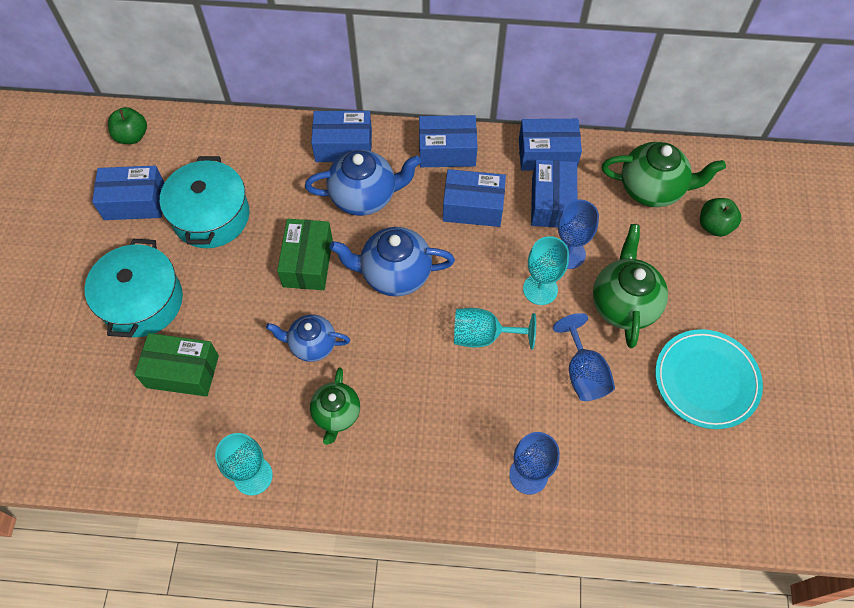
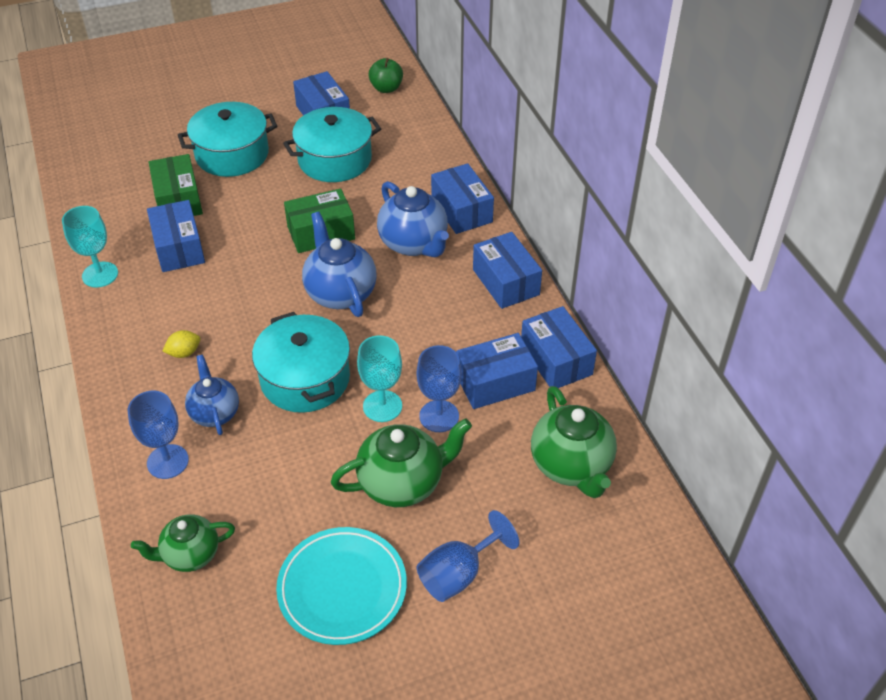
camera: 65 degrees right, 15 degrees down
blue teapot [266,314,350,362] -> blue teapot moved to [185,355,239,435]
green teapot [310,367,360,445] -> green teapot moved to [131,514,235,572]
blue box [443,169,506,227] -> blue box moved to [147,200,205,272]
turquoise goblet [454,308,536,350] -> turquoise pot [252,312,350,413]
blue goblet [553,313,615,401] -> blue goblet moved to [417,510,520,602]
green apple [700,198,741,237] -> none
none -> yellow lemon [163,330,200,358]

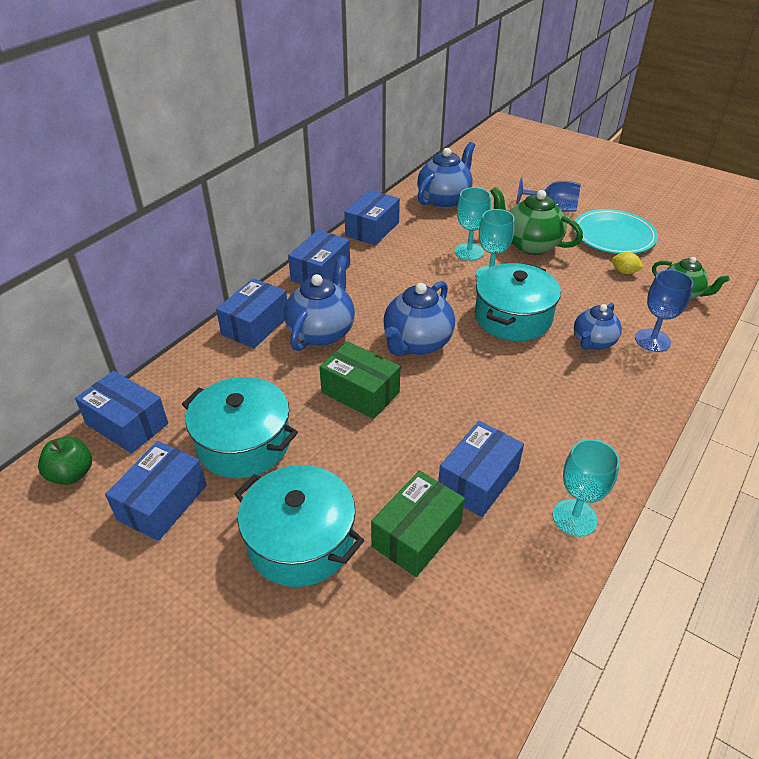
camera: 125 degrees left, 5 degrees down
yellow lemon [163,330,200,358] -> yellow lemon moved to [612,252,644,274]
blue goblet [416,345,462,432] -> turquoise goblet [455,187,491,261]
blue box [456,333,538,409] -> blue box moved to [75,371,168,453]
green teapot [531,386,617,498] -> blue teapot [417,142,475,209]

